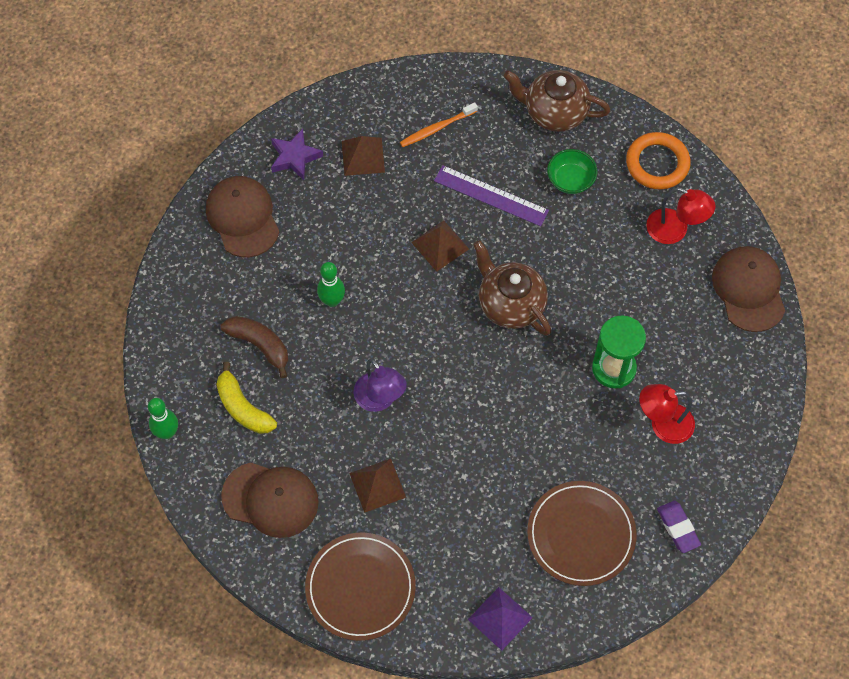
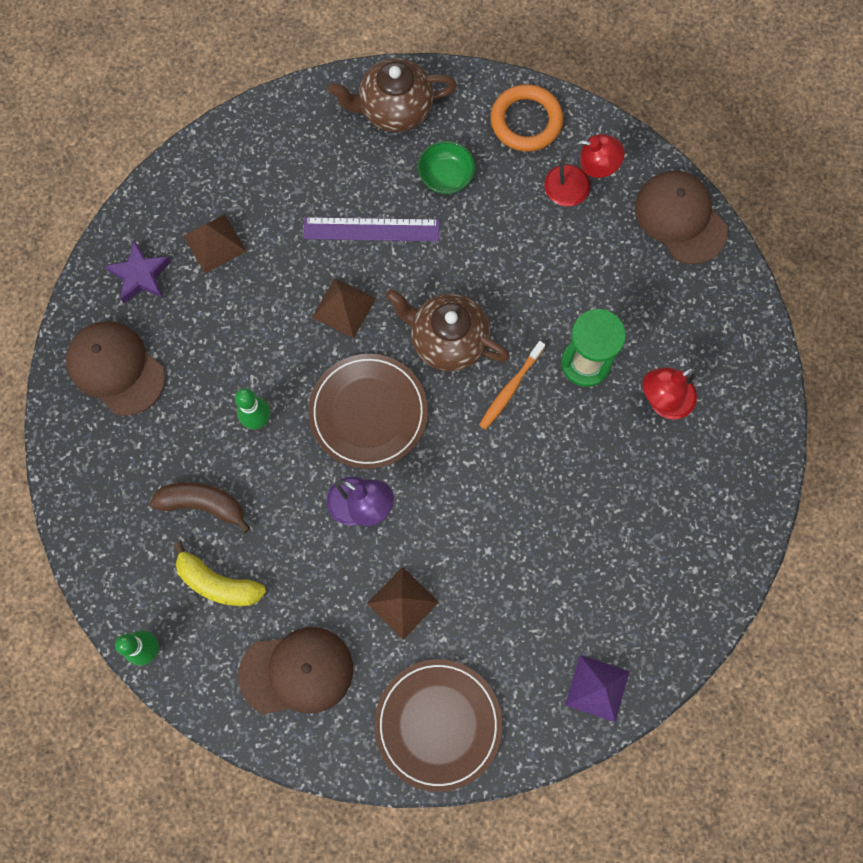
camera: 25 degrees left, 10 degrees up
orange toothbrush [400,102,478,147] -> orange toothbrush moved to [479,341,545,430]
brown plate [527,481,637,586] -> brown plate moved to [309,354,428,469]
purple eraser [657,501,701,553] -> none

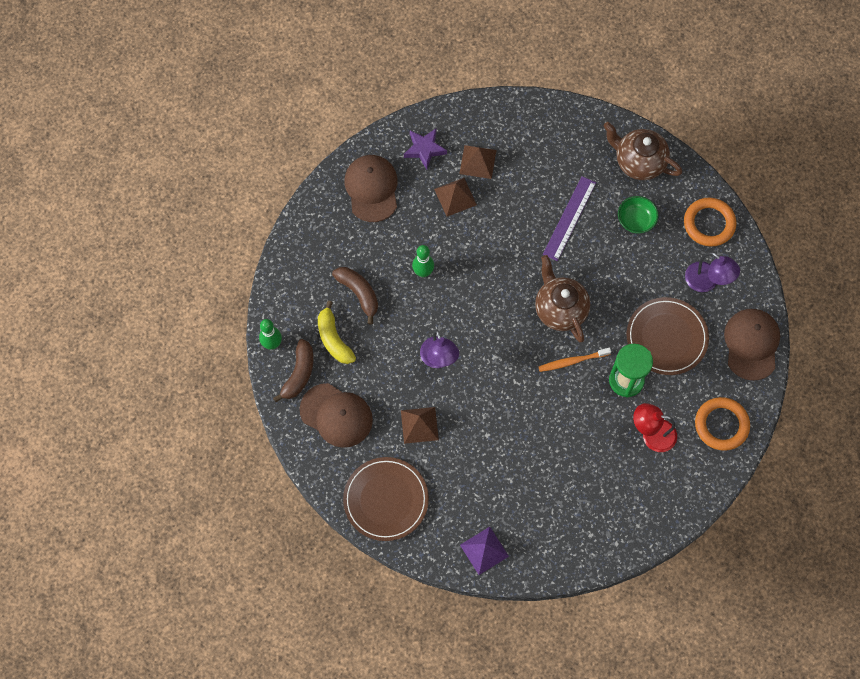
camera: 40 degrees right, 5 degrees down
purple ruler [303,217,439,241] -> purple ruler turned 75 degrees clockwise [543,176,596,261]
brown plate [309,354,428,469] -> brown plate moved to [627,297,709,375]
brown pyramid [312,278,376,338] -> brown pyramid moved to [434,178,477,216]
red lamp [544,134,625,206] -> purple lamp [685,252,740,292]
none -> brown banana [273,339,313,402]
none -> orange ring [695,397,750,450]

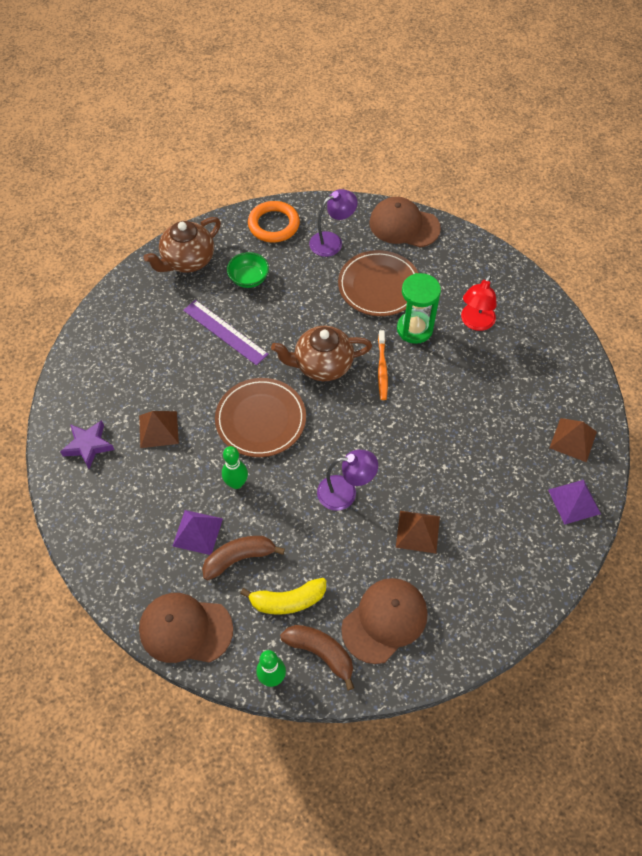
camera: 75 degrees left, 10 degrees down
brown plate [343,457,429,541] -> brown plate moved to [215,378,306,457]
brown cap [345,155,398,222] -> brown cap moved to [139,593,233,663]
brown pyramid [459,145,497,179] -> brown pyramid moved to [550,418,597,462]
orange ring [695,397,750,450] -> none
none -> purple pyramid [173,510,223,555]

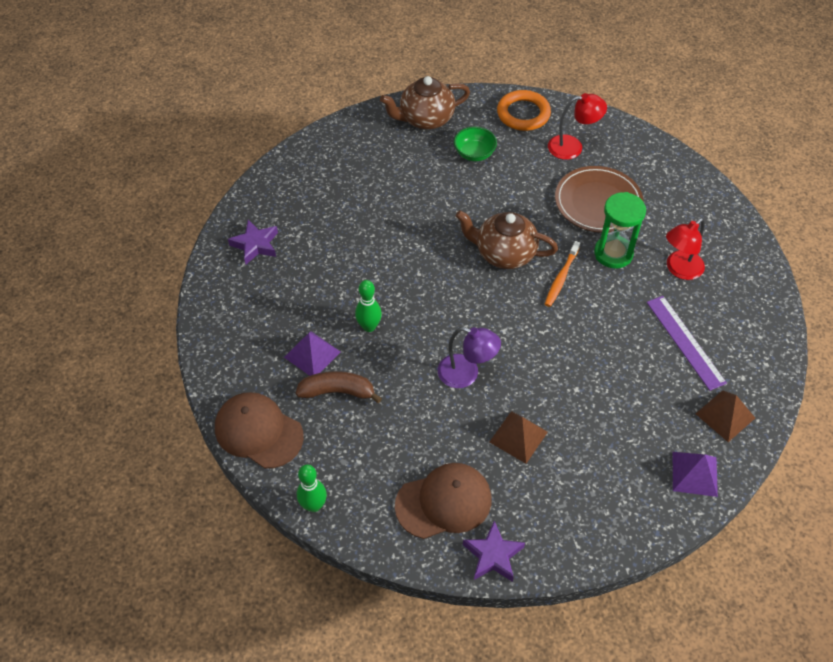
camera: 25 degrees right, 5 degrees down
brown pyramid [139,411,179,448] -> none
purple ruler [183,300,268,365] -> purple ruler moved to [647,296,727,391]
brown plate [215,378,306,457] -> none
yellow banana [240,578,326,615] -> none
brown banana [280,625,354,690] -> none
purple lamp [309,189,358,257] -> red lamp [548,93,607,160]
brown cap [369,197,441,247] -> none
none -> purple star [463,521,525,582]

